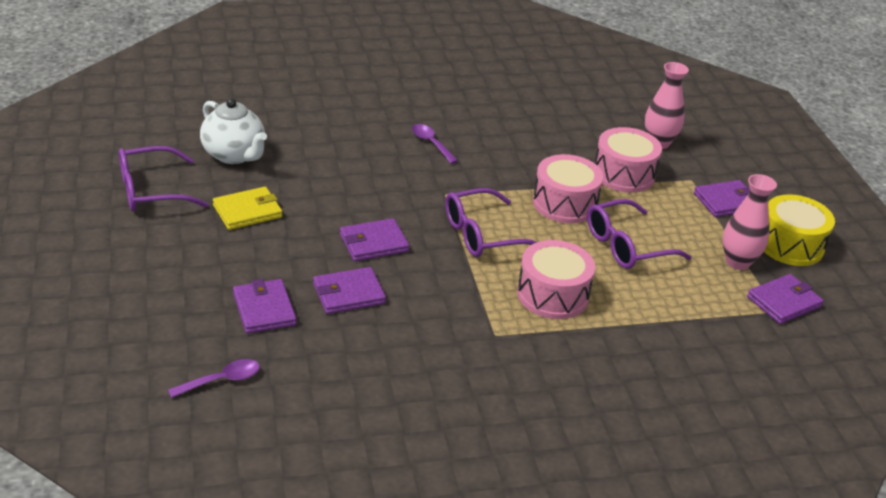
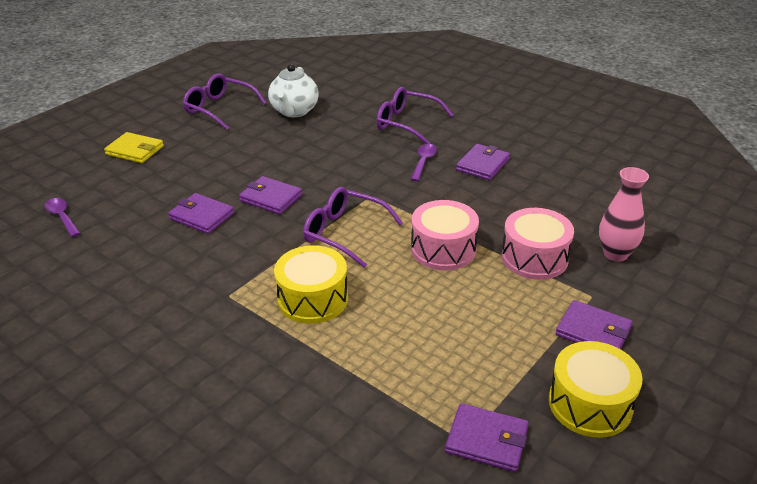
camera: 55 degrees right, 0 degrees up
purple spoon [168,359,260,398] -> purple spoon turned 150 degrees counterclockwise [45,198,80,237]
yellow wallet [213,187,282,230] -> yellow wallet moved to [104,132,164,163]
purple wallet [233,279,297,334] -> purple wallet moved to [456,144,510,180]
pink drum [517,240,595,319] -> yellow drum [274,245,348,324]
purple glasses [587,199,692,269] -> purple glasses moved to [376,87,453,144]
pink vase [723,174,777,270] -> none

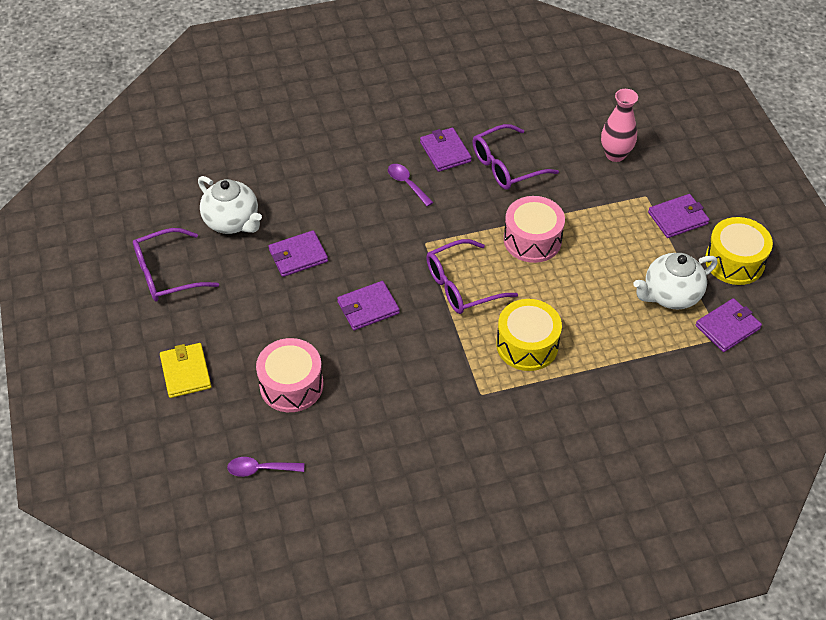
camera: 55 degrees left, 15 degrees up
yellow wallet [104,132,164,163] -> yellow wallet turned 75 degrees counterclockwise [160,343,212,398]
purple wallet [168,193,234,234] -> purple wallet moved to [268,230,328,277]
purple glasses [376,87,453,144] -> purple glasses moved to [472,124,559,190]
pink drum [502,208,574,280] -> pink drum moved to [256,338,323,412]
none -> white teapot [634,253,718,309]

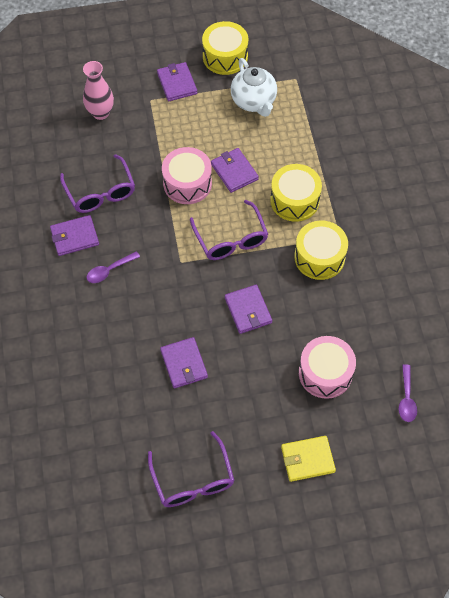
camera: 85 degrees left, 10 degrees up
white teapot [198,176,262,234] -> none
purple wallet [695,298,762,352] -> purple wallet moved to [211,148,259,193]
none -> yellow drum [294,221,348,280]

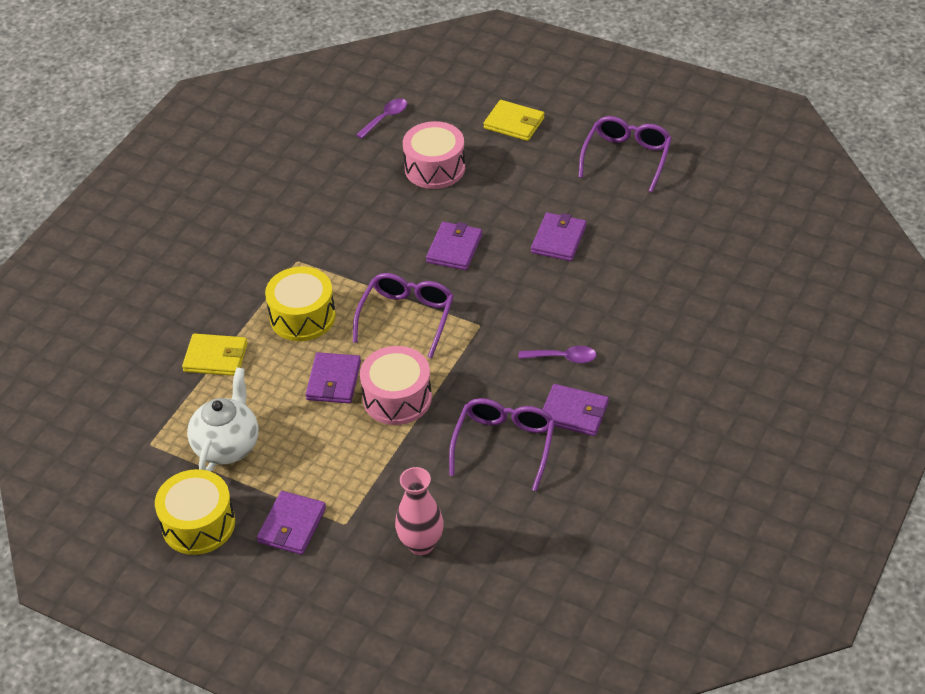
camera: 140 degrees left, 15 degrees down
yellow drum [294,221,348,280] -> none
none -> yellow wallet [182,333,248,376]

